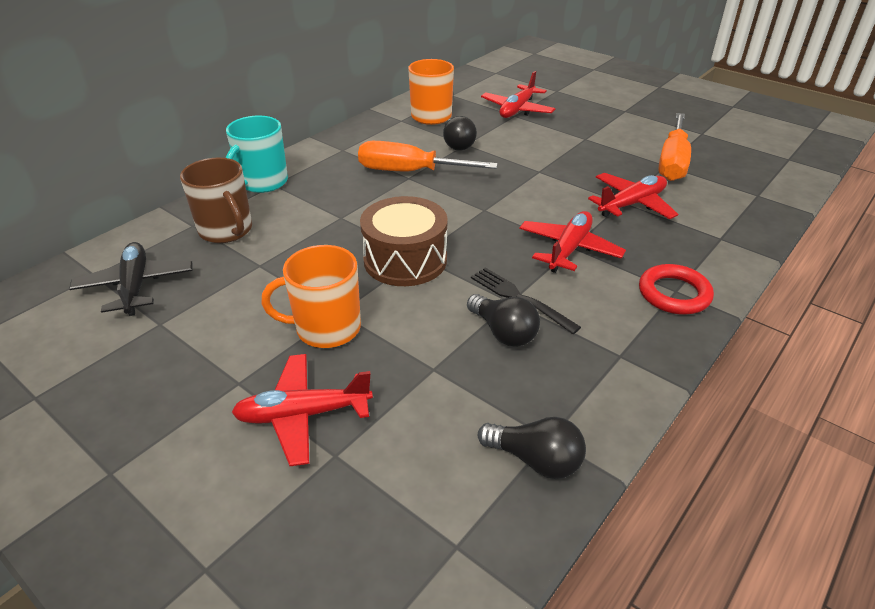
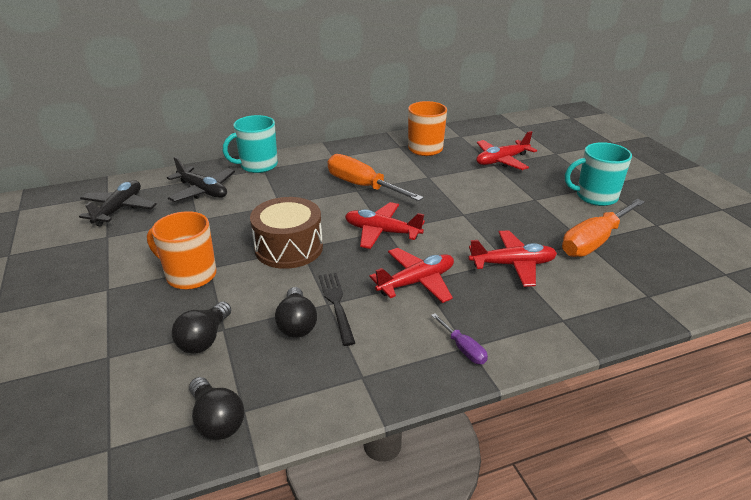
camera: 30 degrees right, 5 degrees down
brown mug [180,157,252,243] -> black plane [167,157,235,202]
red plane [231,354,373,466] -> red plane moved to [345,202,425,249]
black light bulb [443,116,477,151] -> black light bulb moved to [172,301,231,354]
red ring [639,264,714,315] -> purple screwdriver [431,313,488,364]
none -> turquoise mug [565,142,632,206]

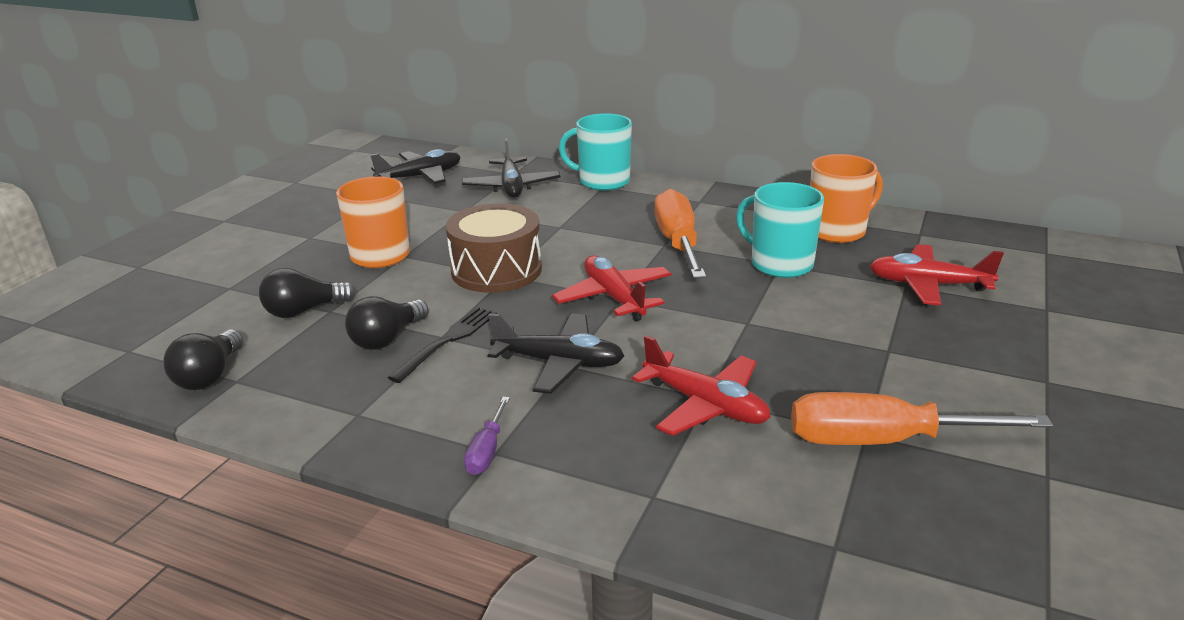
camera: 45 degrees right, 5 degrees down
red plane [369,248,454,303] -> black plane [487,313,624,394]
turquoise mug [565,142,632,206] -> turquoise mug moved to [736,182,824,278]

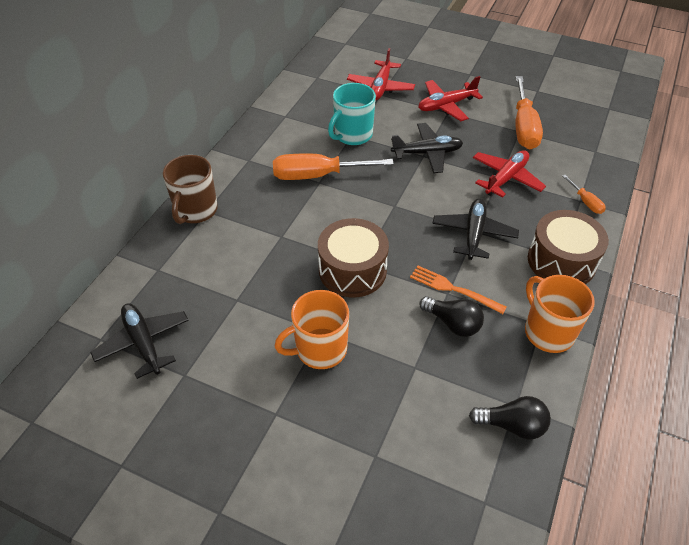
camera: 90 degrees left, 20 degrees up
black light bulb [259,268,356,318] -> none
black fork [388,307,497,383] -> orange fork [410,266,507,314]
black plane [462,138,561,198] -> black plane moved to [391,123,463,173]
purple screwdriver [464,397,510,475] -> brown drum [528,210,609,284]
red plane [552,255,671,321] -> red plane moved to [419,76,483,121]
turquoise mug [559,113,632,191] -> brown mug [163,155,218,224]
orange mug [810,154,883,243] -> orange mug moved to [525,275,595,353]
none -> orange screwdriver [562,175,606,214]

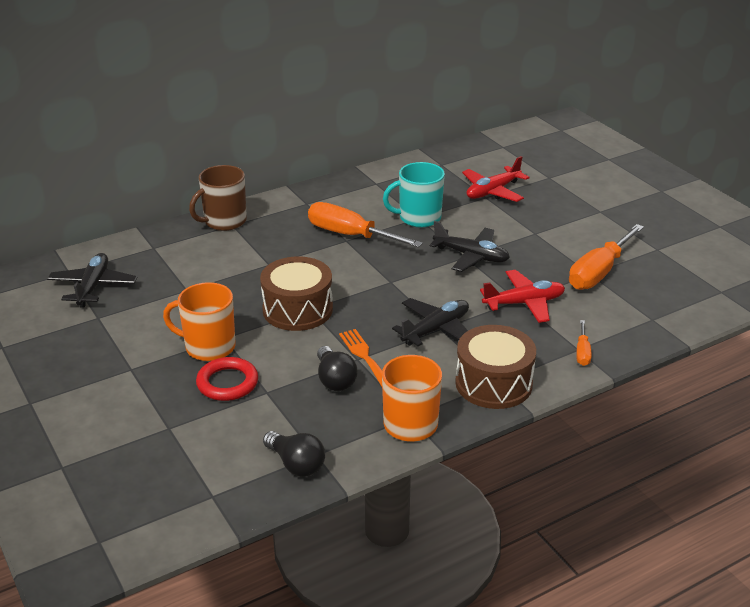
camera: 35 degrees right, 15 degrees down
red plane [419,76,483,121] -> none
none -> red ring [196,357,258,401]

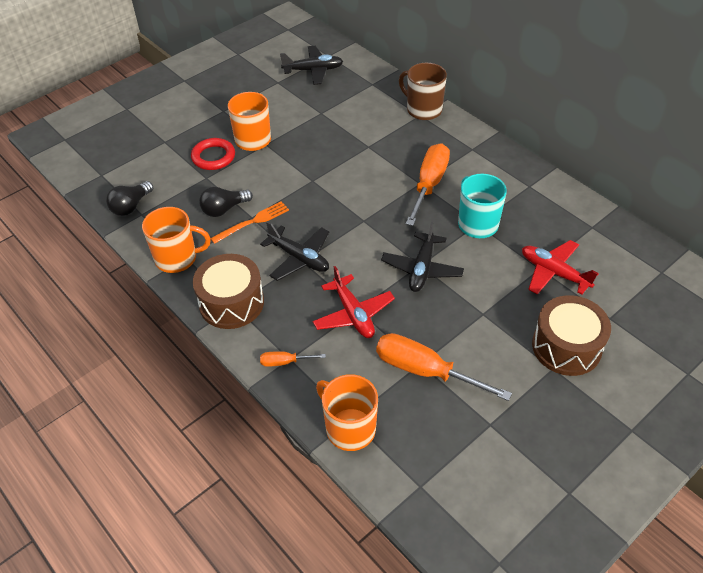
camera: 80 degrees right, 15 degrees up
brown drum [260,257,333,331] -> brown drum moved to [532,295,611,376]
none -> orange mug [316,374,378,451]

